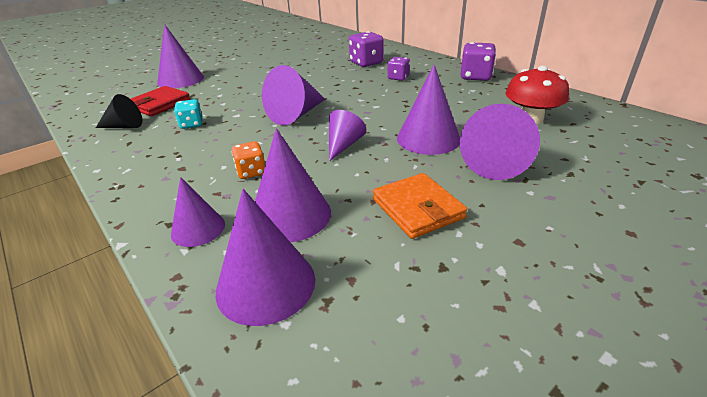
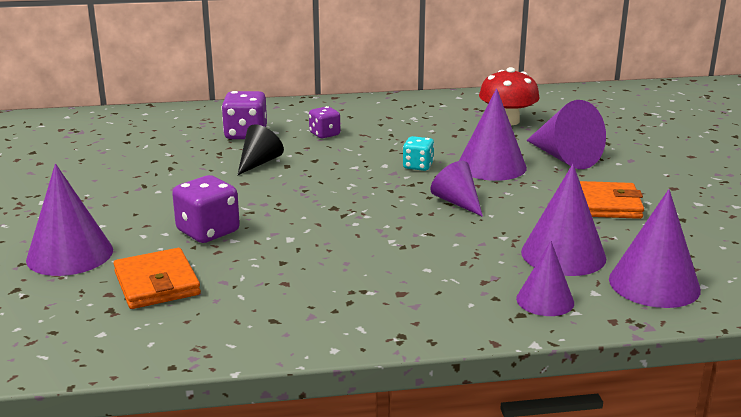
camera: 60 degrees left, 10 degrees down
black cone [96,94,142,128] -> black cone moved to [238,125,284,175]
red wallet [131,86,190,116] -> orange wallet [113,248,201,309]
turquoise dice [174,99,203,129] -> turquoise dice moved to [403,136,434,171]
orange dice [232,141,265,179] -> none
purple cone [262,65,325,125] -> none
purple dice [461,42,496,81] -> purple dice moved to [172,175,240,243]

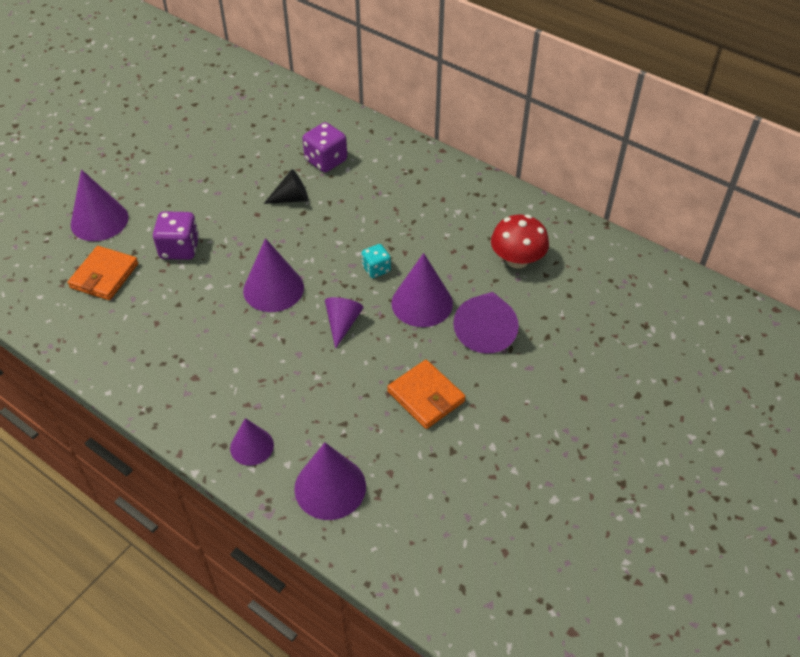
camera: 45 degrees right, 25 degrees up
purple dice [309,106,340,138] -> none
purple cone [521,164,606,276] -> purple cone moved to [243,238,304,312]

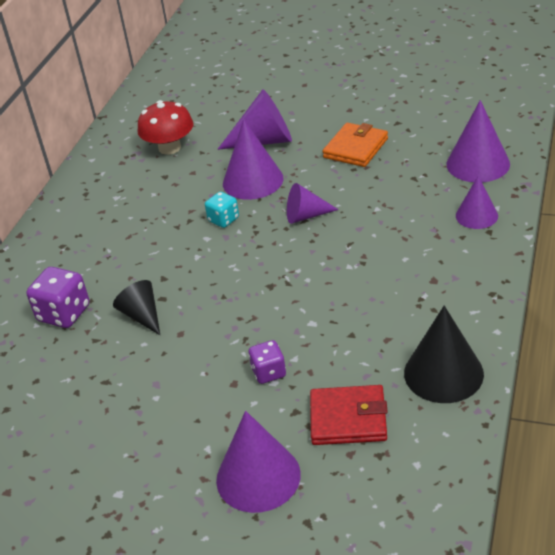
camera: 105 degrees left, 10 degrees down
orange wallet [68,246,138,300] -> red wallet [310,385,388,445]
purple dice [153,211,199,260] -> purple dice [248,340,286,384], size x0.63
purple cone [243,238,304,312] -> none
none -> black cone [404,306,484,403]

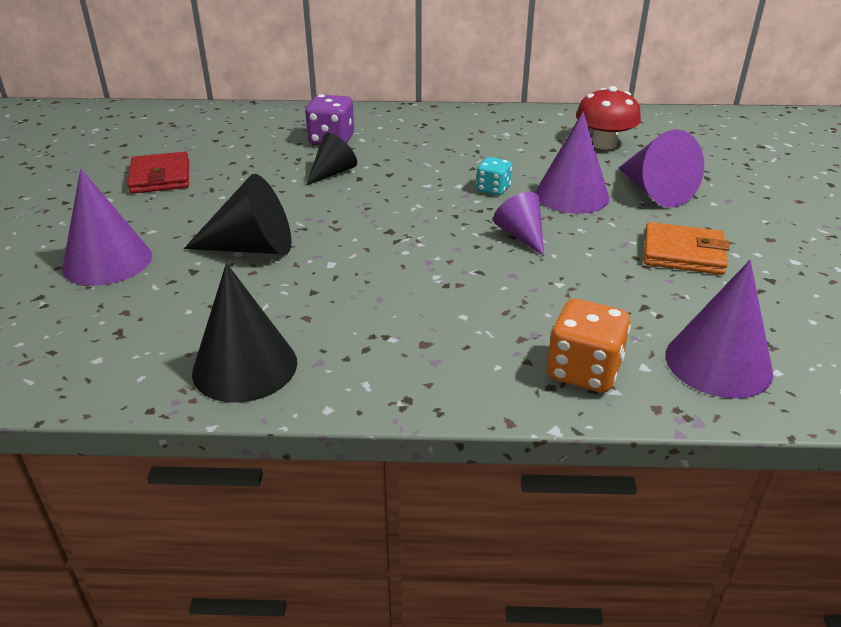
camera: 70 degrees right, 5 degrees down
purple dice [248,340,286,384] -> black cone [184,174,291,255]
red wallet [310,385,388,445] -> red wallet moved to [127,152,189,194]
purple cone [456,176,498,229] -> orange dice [547,299,631,393]

